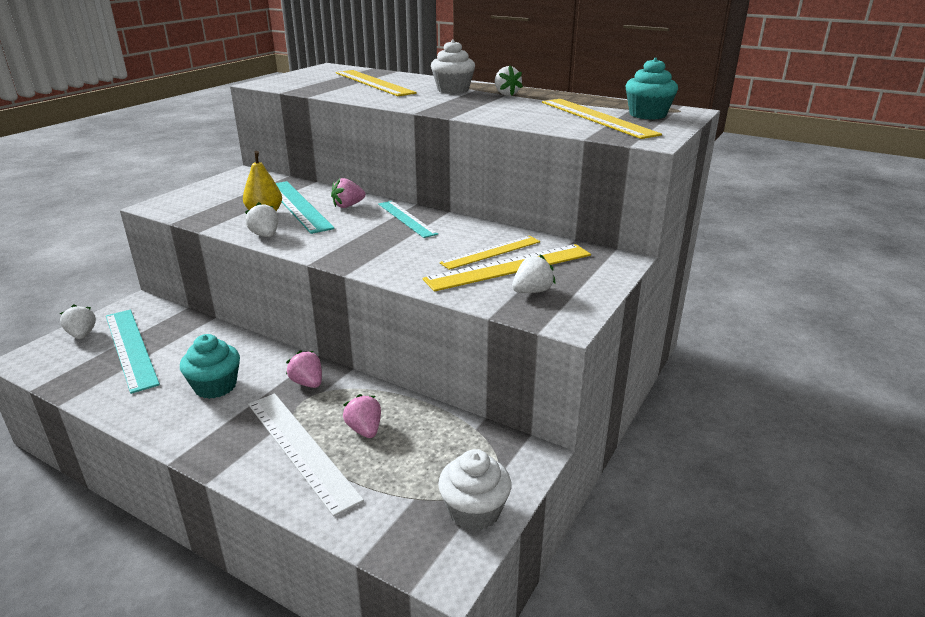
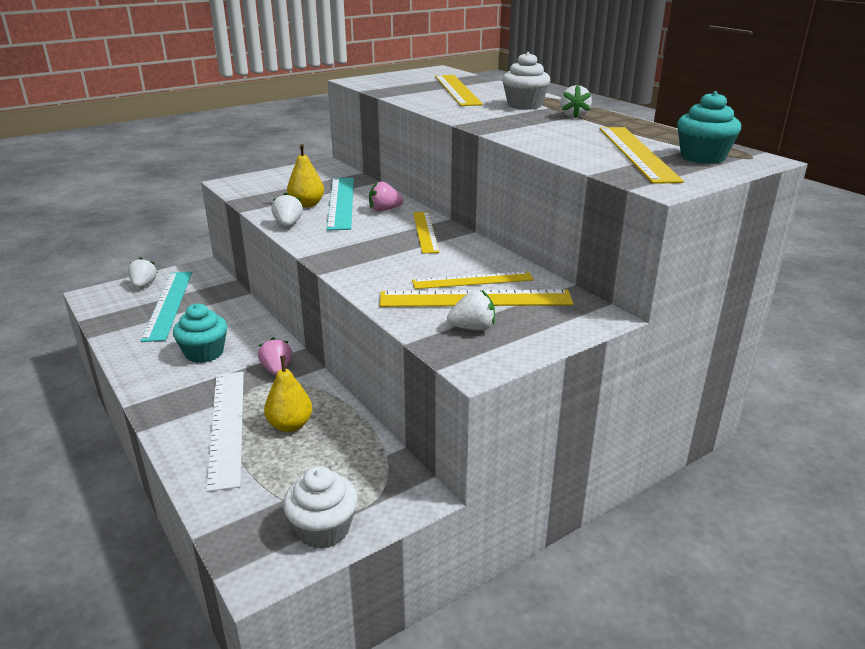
camera: 25 degrees right, 0 degrees up
pink strawberry [343,394,381,438] -> yellow pear [264,356,312,432]
turquoise ruler [378,201,438,238] -> yellow ruler [413,212,440,254]

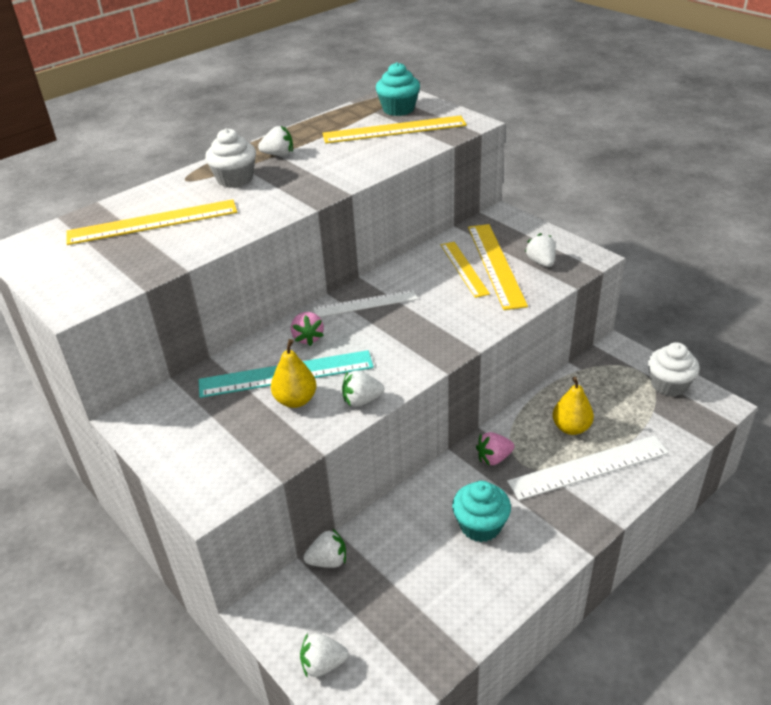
camera: 95 degrees left, 10 degrees up
turquoise ruler [141,272,192,342] -> none
yellow ruler [413,212,440,254] -> white ruler [313,290,418,317]
none -> white strawberry [303,529,346,568]

